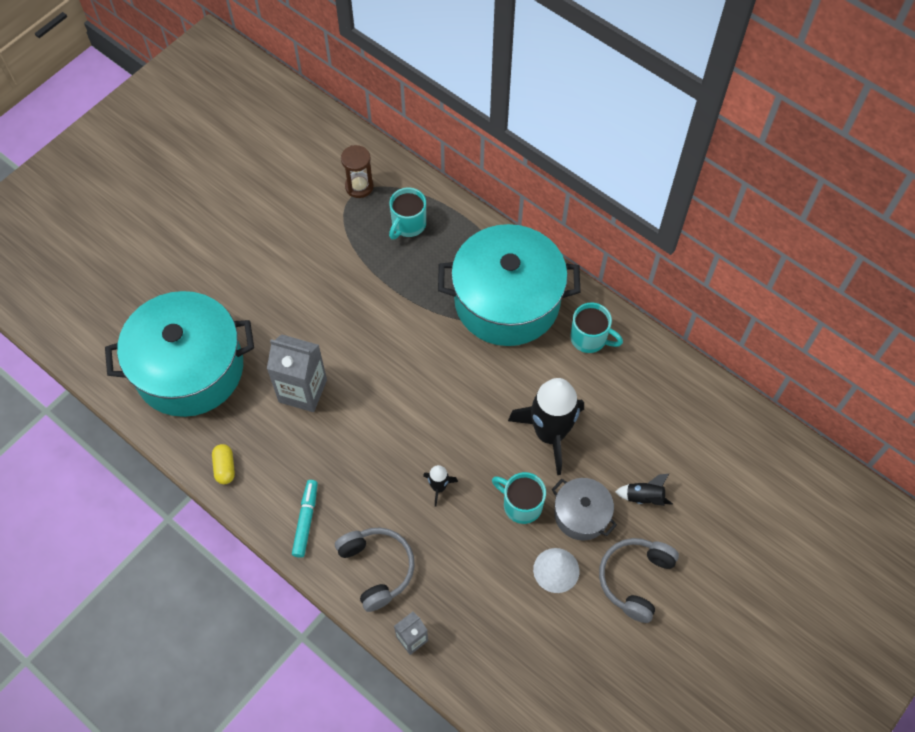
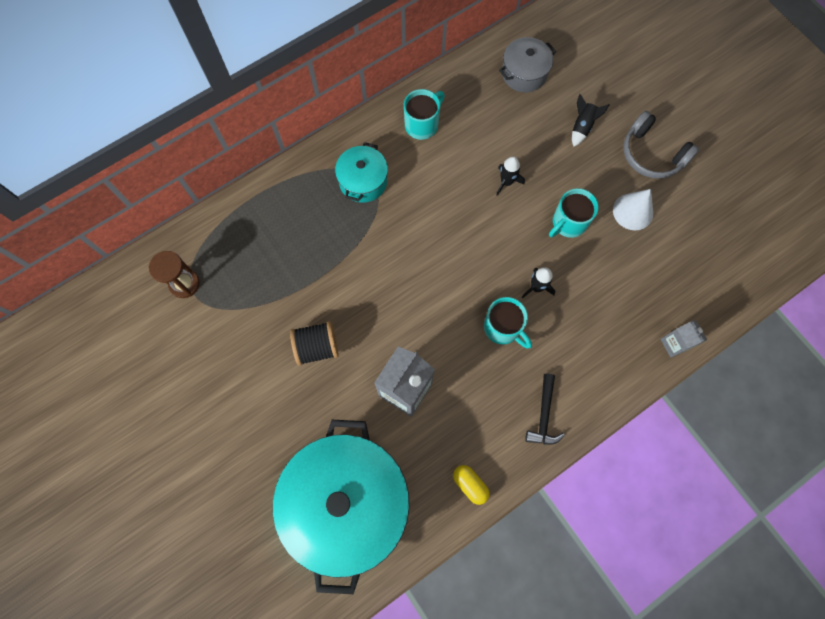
camera: 75 degrees left, 10 degrees up
yellow capsule [212,444,235,484] -> yellow capsule turned 45 degrees clockwise [453,465,490,505]
turquoise marker [292,480,318,558] -> black hammer [525,374,565,445]
grey headphones [335,528,415,612] -> none
turquoise mug [389,188,426,240] -> turquoise mug moved to [484,297,532,349]
turquoise pot [438,224,580,346] -> turquoise pot [335,142,388,203], size x0.47
black rocket [508,378,584,475] -> black rocket [496,156,525,196], size x0.44
grey pot [551,478,617,541] -> grey pot moved to [499,37,556,93]
none -> black spool [290,321,339,366]

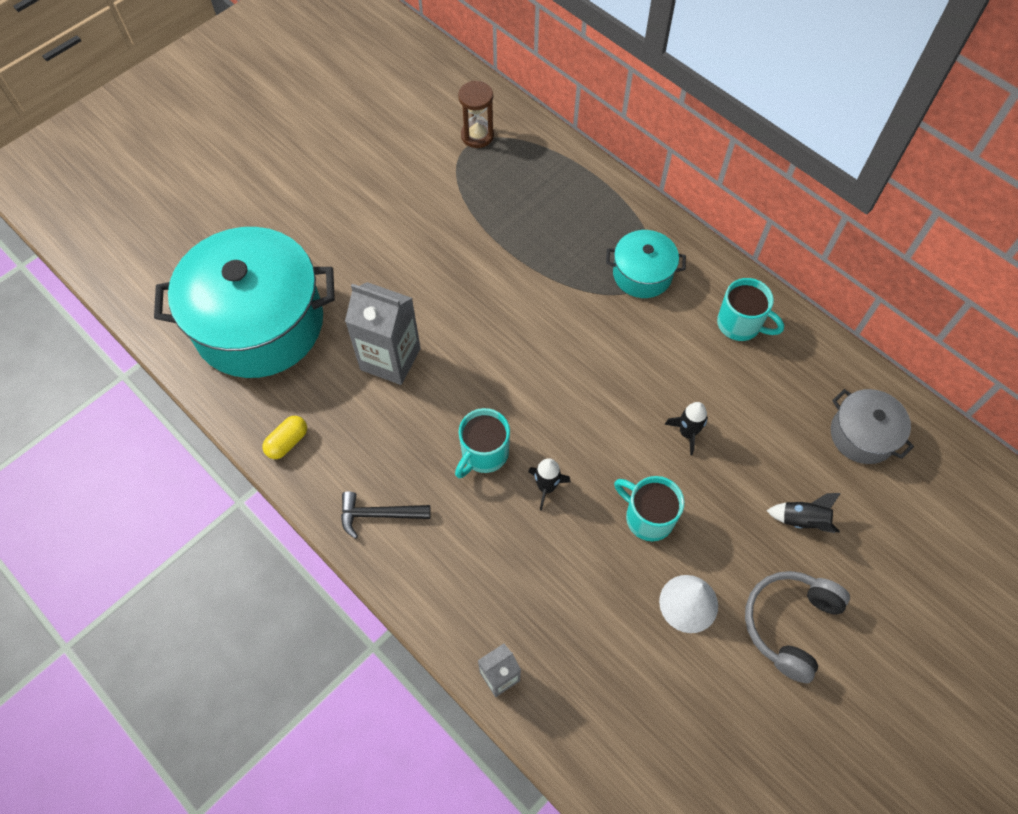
camera: 80 degrees right, 10 degrees down
black spool [290,321,339,366] -> none

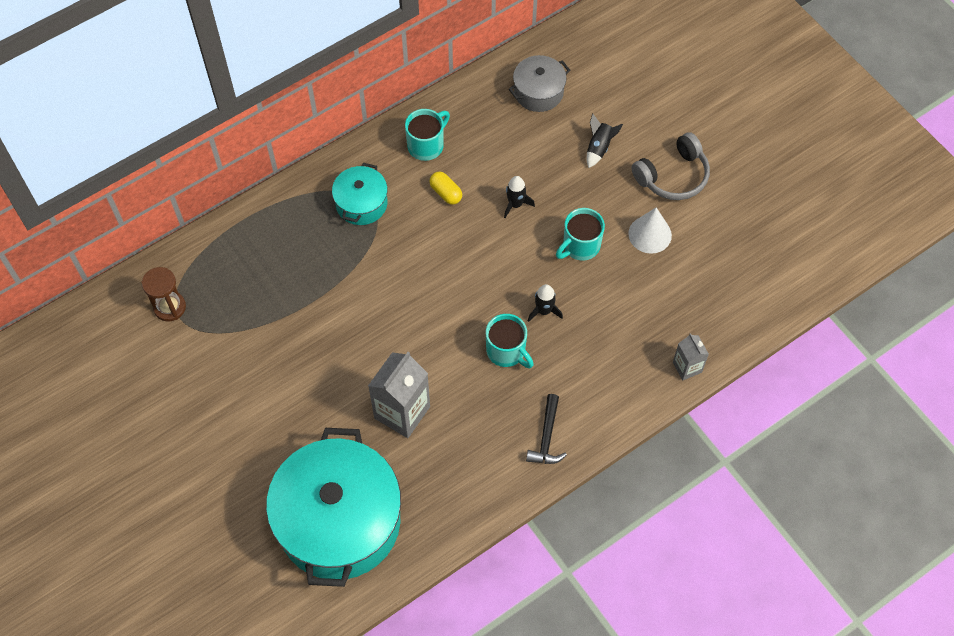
camera: 80 degrees left, 0 degrees up
yellow capsule [262,416,307,459] -> yellow capsule moved to [429,172,462,205]
grey headphones [745,571,850,683] -> grey headphones turned 75 degrees counterclockwise [631,132,710,200]

